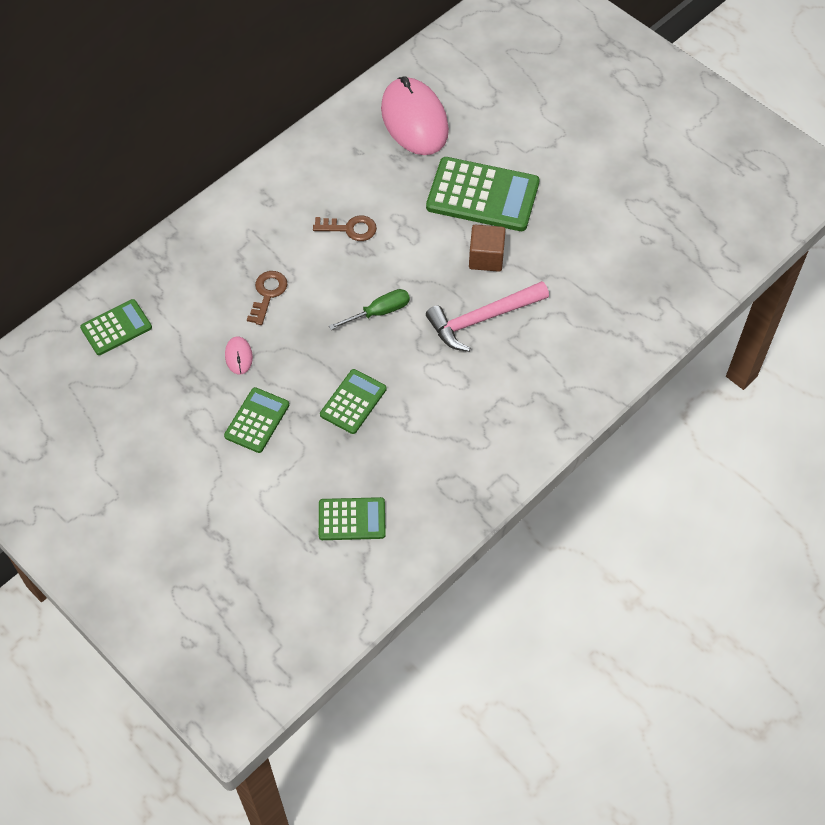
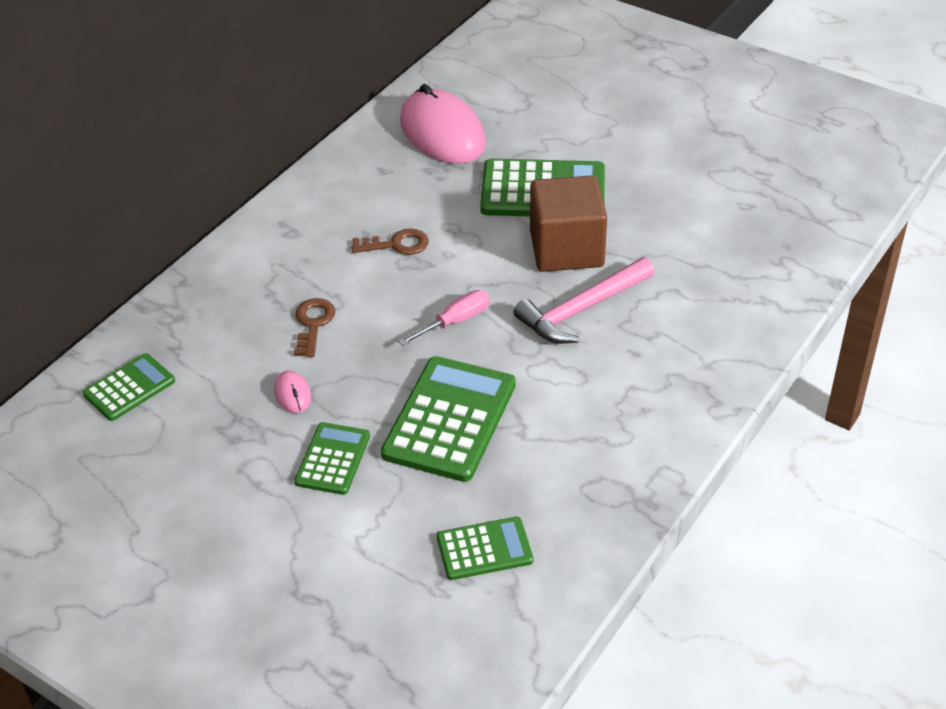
camera: 10 degrees left, 15 degrees down
green calculator [320,369,387,434] -> green calculator [381,356,516,482], size x1.77
green screwdriver [329,289,410,330] -> pink screwdriver [398,290,490,346]
brown cube [469,225,506,272] -> brown cube [530,175,607,272], size x1.68

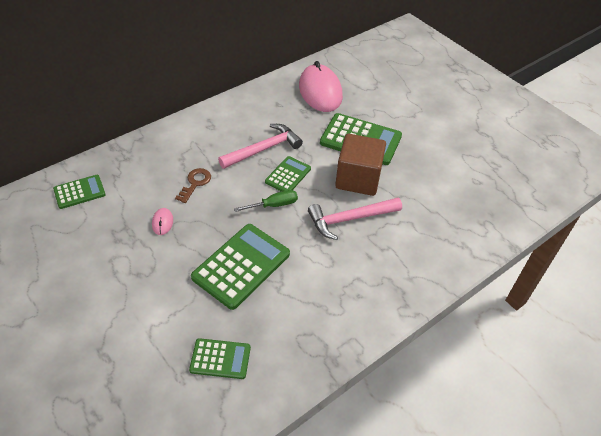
camera: 15 degrees right, 5 degrees up
green calculator [295,422,370,495] -> green calculator moved to [265,156,311,192]
brown key [351,229,429,255] -> pink hammer [218,124,303,169]
pink screwdriver [398,290,490,346] -> green screwdriver [234,190,298,212]

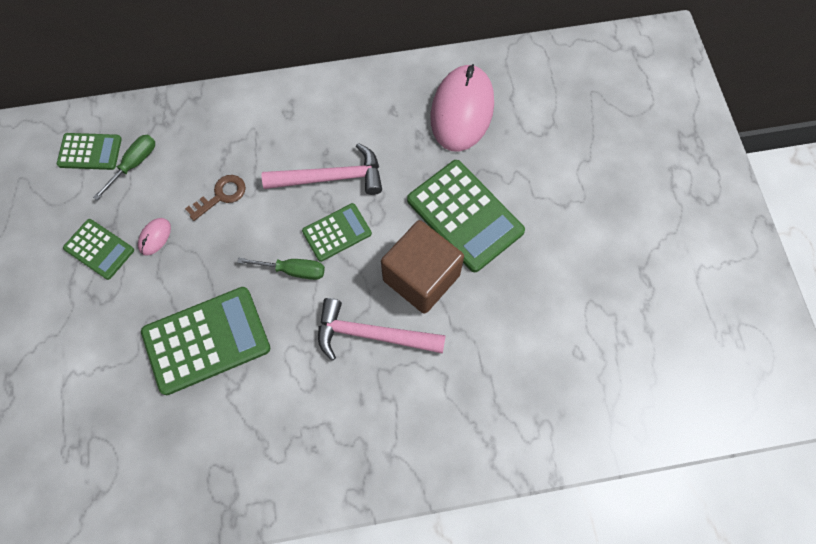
camera: 30 degrees right, 20 degrees up
green calculator [189,338,251,379] -> green calculator moved to [63,219,134,280]
none -> green screwdriver [93,135,155,200]

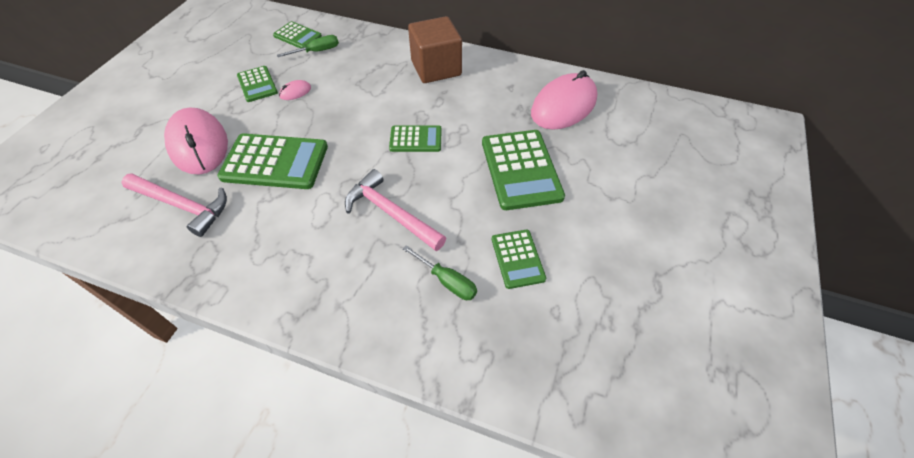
camera: 30 degrees right, 15 degrees down
brown key [185,175,246,221] -> none
green screwdriver [237,258,325,280] -> green screwdriver moved to [403,245,477,300]
pink hammer [262,143,382,195] -> pink hammer moved to [121,173,227,237]
brown cube [381,220,464,314] -> brown cube moved to [408,16,462,83]
none -> pink mouse [164,108,228,175]
none -> green calculator [492,230,546,289]

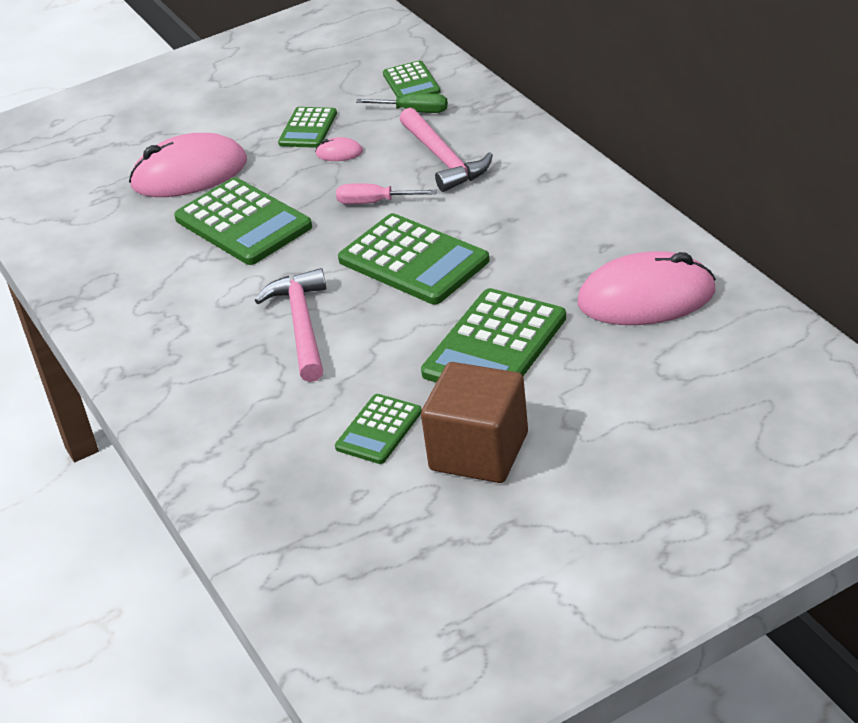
camera: 45 degrees right, 15 degrees down
pink hammer [121,173,227,237] -> pink hammer moved to [399,108,493,192]
pink mouse [164,108,228,175] -> pink mouse turned 60 degrees clockwise [129,133,247,197]
green calculator [389,125,442,152] -> green calculator [338,213,490,304], size x1.77
green screwdriver [403,245,477,300] -> none
brown cube [408,16,462,83] -> brown cube moved to [421,362,528,483]
none -> pink screwdriver [336,183,437,204]

